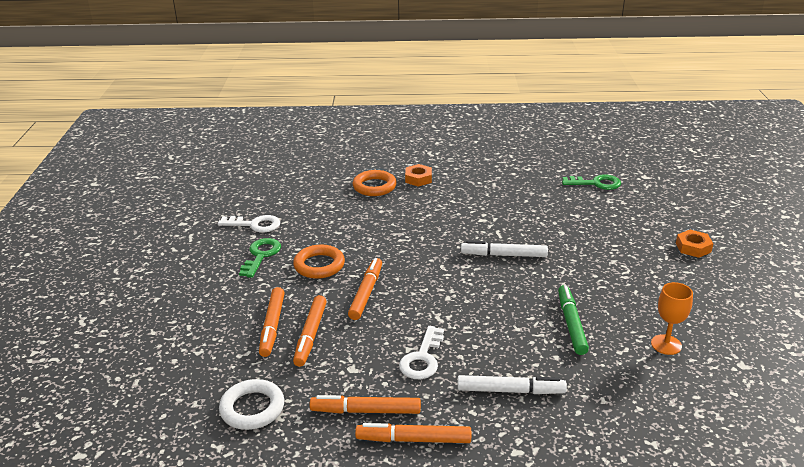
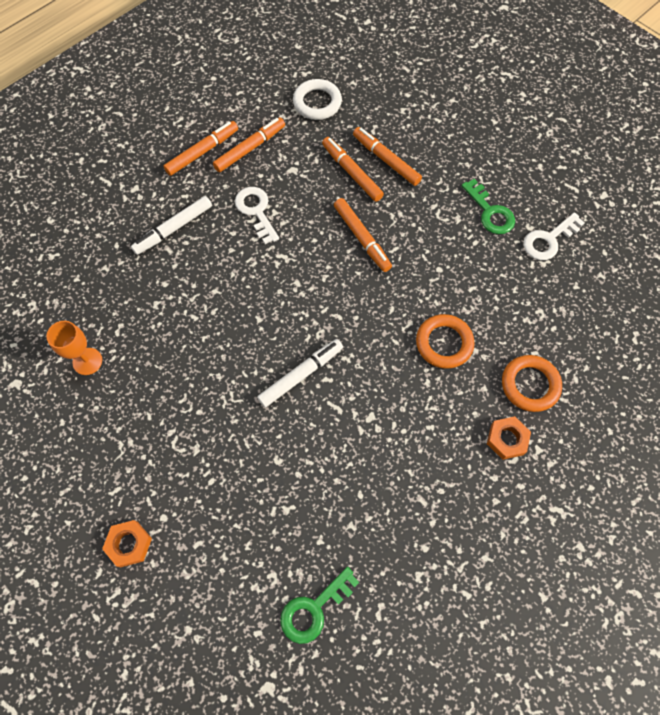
camera: 135 degrees right, 35 degrees up
orange ring [293,244,345,279] -> orange ring moved to [416,314,475,369]
green marker [558,285,589,355] -> none

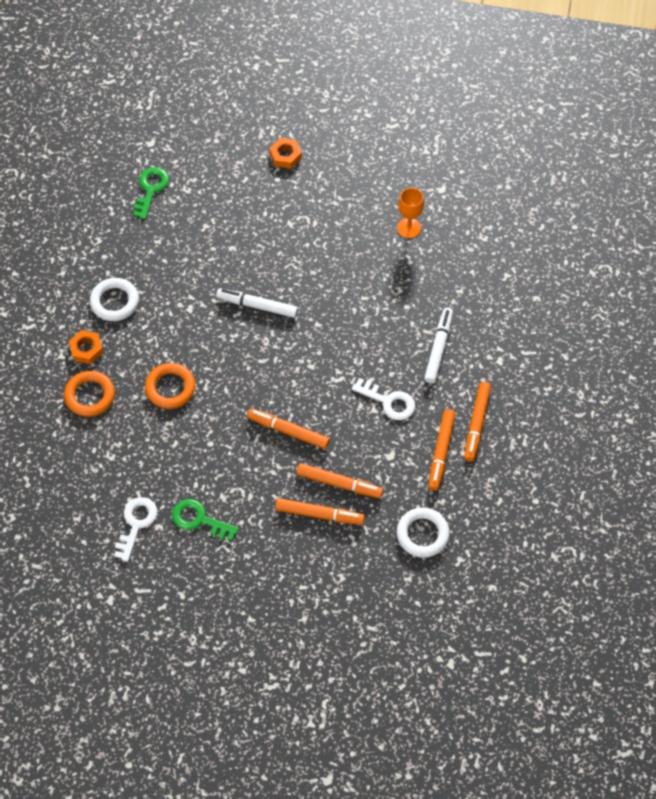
camera: 145 degrees right, 5 degrees down
white marker [257,339,343,407] -> white marker turned 90 degrees clockwise [216,288,298,318]
none -> white ring [90,278,139,321]

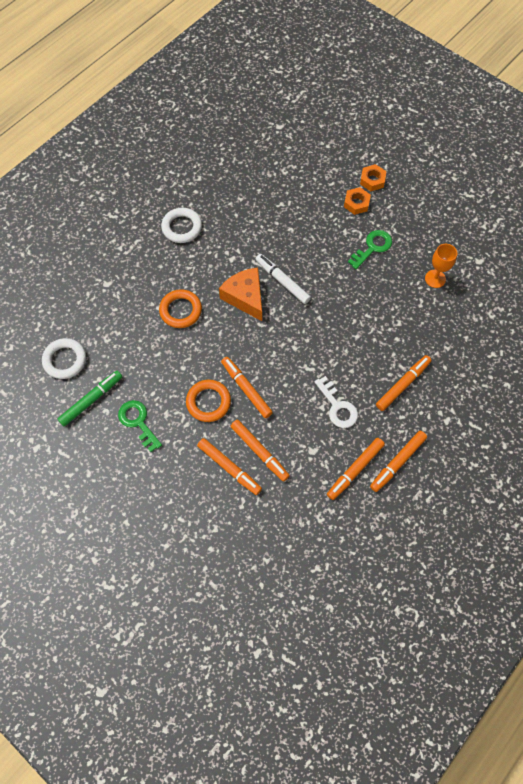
camera: 30 degrees right, 5 degrees up
orange ring [64,371,115,417] -> orange ring moved to [186,380,231,422]
orange nut [69,330,103,364] -> orange nut moved to [344,187,371,215]
white key [114,497,157,562] -> green marker [58,371,122,426]
green key [133,167,169,219] -> green key moved to [348,230,392,269]
white ring [397,507,450,558] -> white ring moved to [42,338,86,379]
white marker [424,308,453,384] -> orange marker [376,355,431,411]
none -> orange cheese [219,268,262,321]

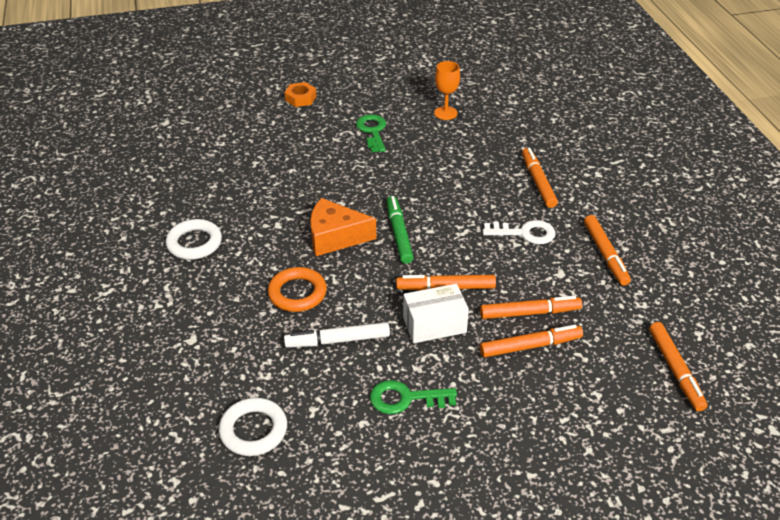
camera: 55 degrees left, 25 degrees down
green marker [58,371,122,426] -> green marker moved to [387,196,414,264]
orange ring [186,380,231,422] -> white box [403,284,469,343]
white marker [256,254,311,304] -> white marker moved to [284,322,390,348]
orange nut [344,187,371,215] -> none
orange marker [370,431,427,492] -> orange marker moved to [649,322,708,411]

